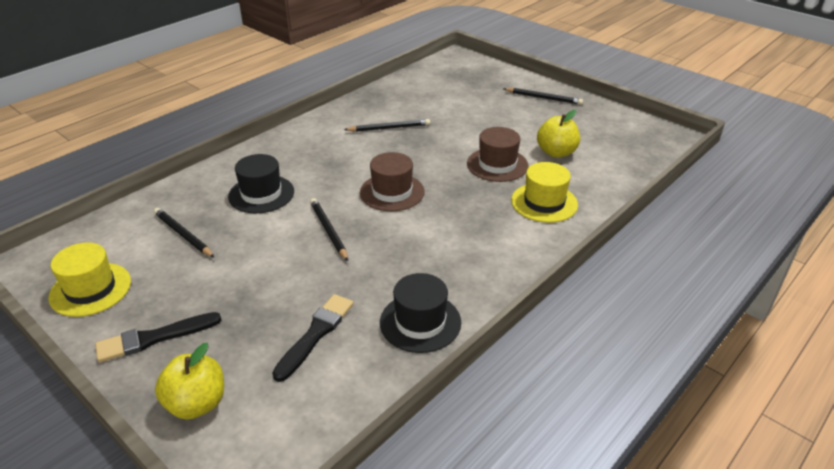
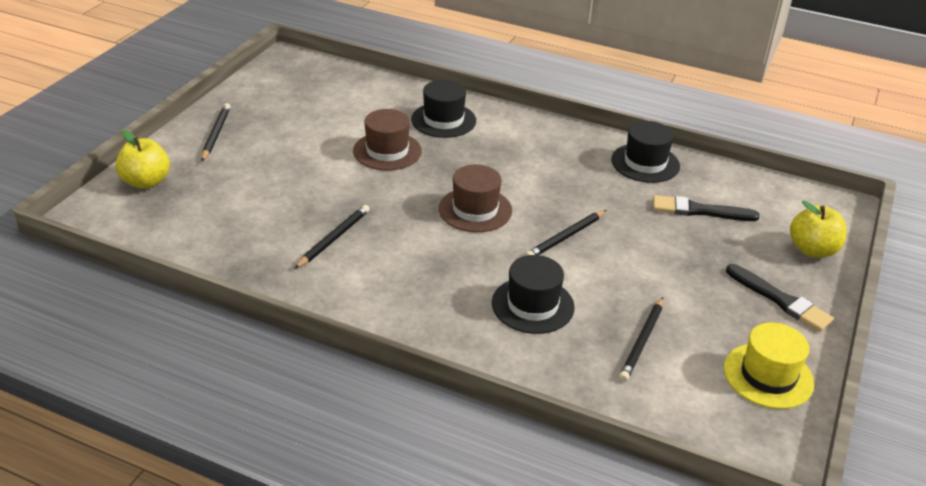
camera: 110 degrees left, 0 degrees up
black pencil [344,119,430,132] -> black pencil turned 60 degrees clockwise [294,205,370,269]
yellow hat [511,162,578,223] -> black hat [411,80,476,138]
yellow apple [537,110,580,158] -> yellow apple moved to [115,130,170,189]

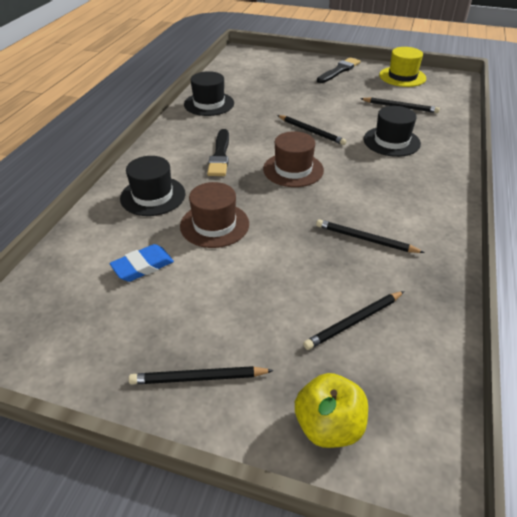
camera: 95 degrees left, 5 degrees up
black brush [653,195,760,221] -> black brush moved to [207,129,229,176]
yellow apple [790,201,847,258] -> none
none -> blue eraser [109,244,174,282]
none -> black pencil [303,291,404,350]

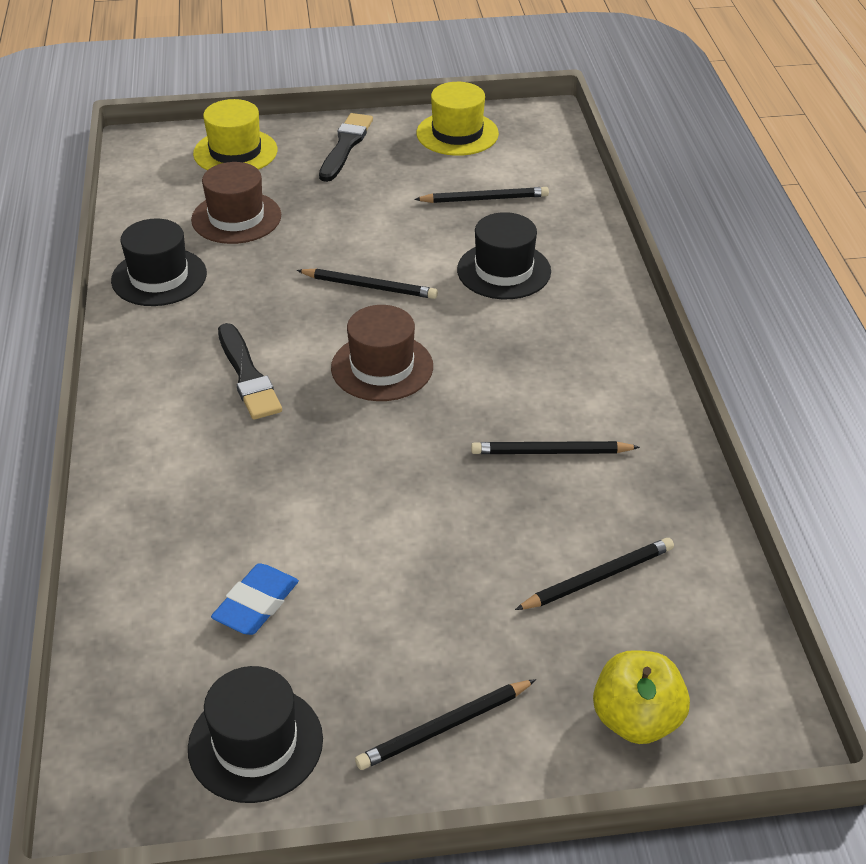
camera: 25 degrees left, 0 degrees up
black hat [120,156,185,216] -> black hat moved to [188,666,323,803]
brown hat [180,182,249,248] -> brown hat moved to [191,162,281,244]
black pencil [303,291,404,350] -> black pencil turned 150 degrees counterclockwise [515,538,674,610]
none -> yellow hat [193,99,277,170]

